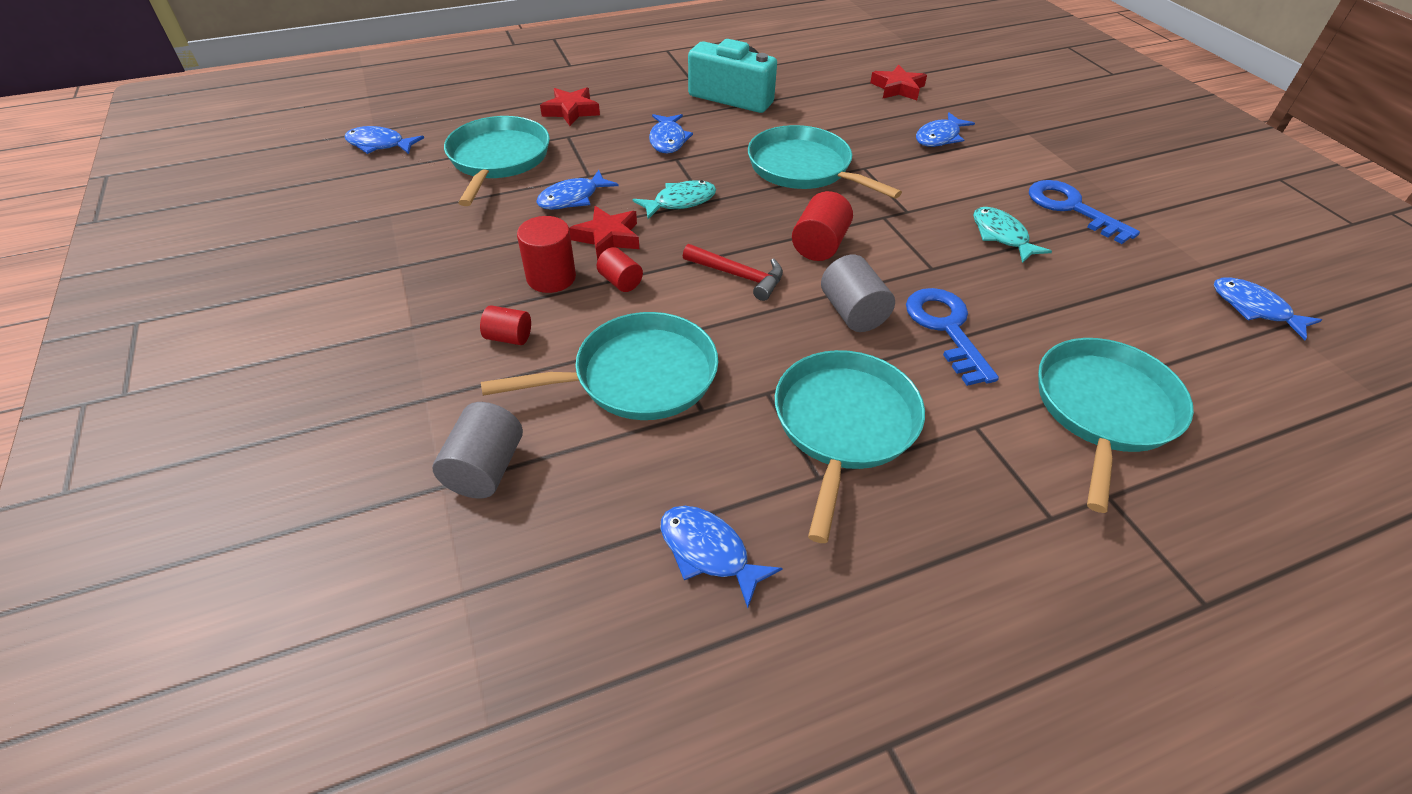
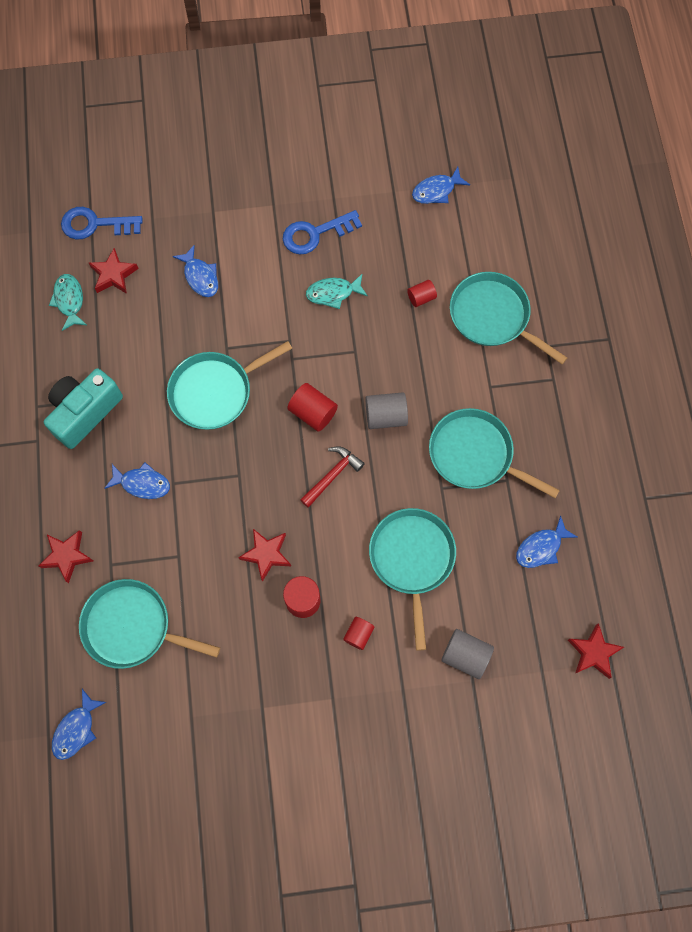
camera: 75 degrees left, 25 degrees up
blue fish [536,170,619,210] -> none
red cylinder [597,247,643,292] -> red cylinder moved to [407,280,437,307]
turquoise fish [633,180,716,219] -> turquoise fish moved to [49,274,87,331]
blue key [906,288,999,386] -> blue key moved to [61,207,143,240]
none -> red star [568,623,624,679]

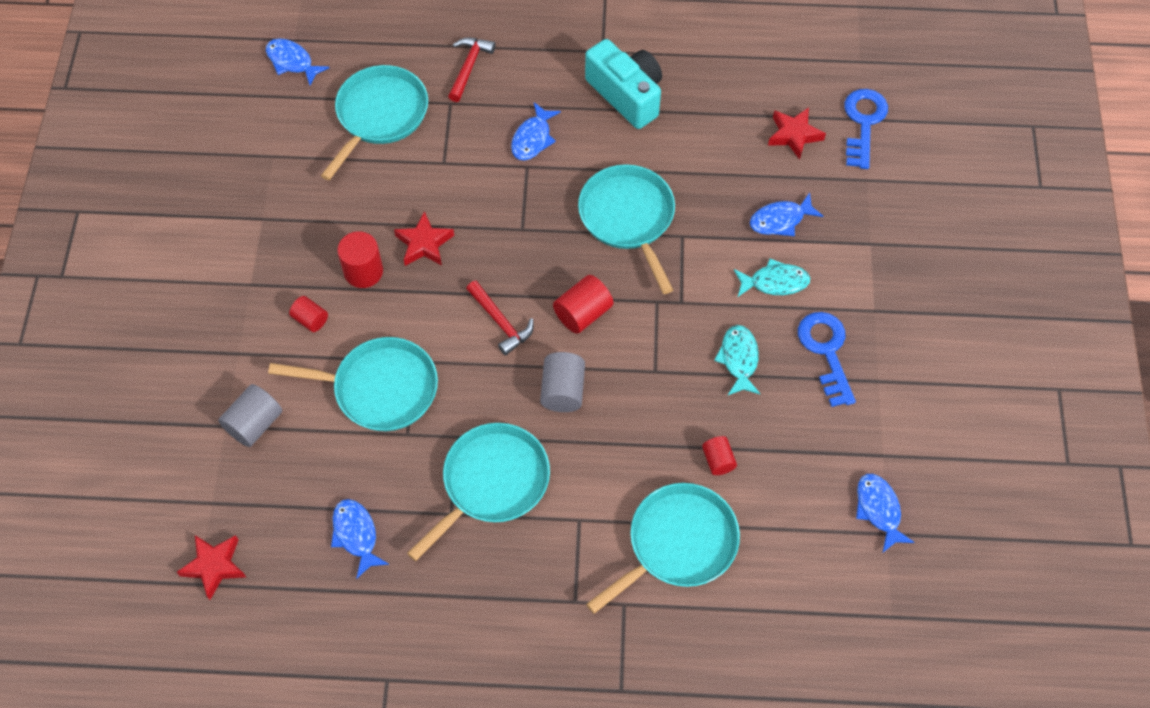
camera: 100 degrees right, 10 degrees down
red star [39,530,93,583] -> red hammer [448,38,495,102]
turquoise fish [49,274,87,331] -> turquoise fish moved to [734,259,810,297]

